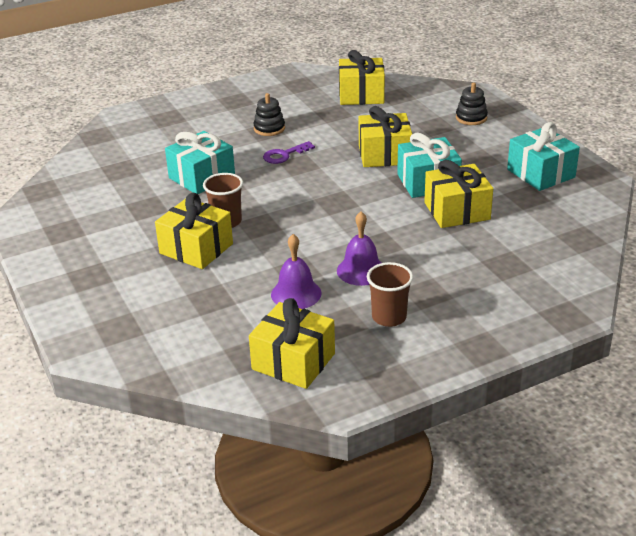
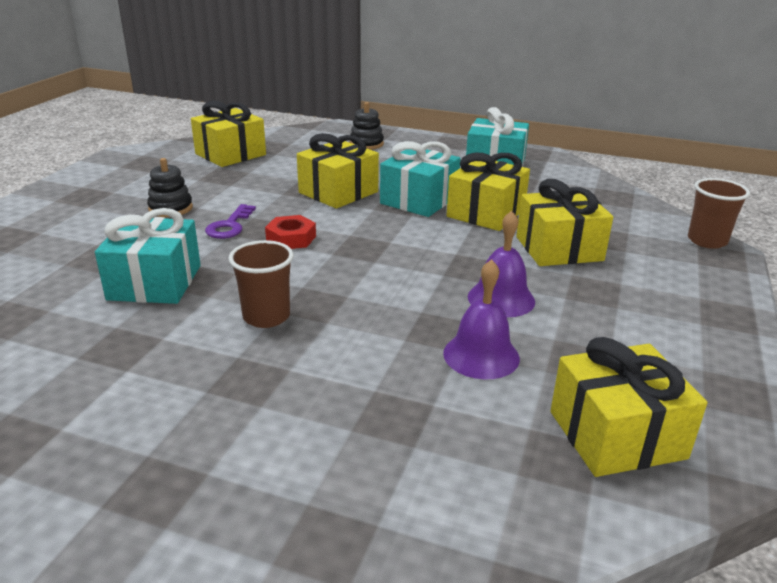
camera: 45 degrees left, 5 degrees down
yellow gift [155,192,233,269] -> yellow gift moved to [517,179,613,266]
brown cup [367,262,413,327] -> brown cup moved to [688,178,750,249]
none -> red nut [265,215,316,249]

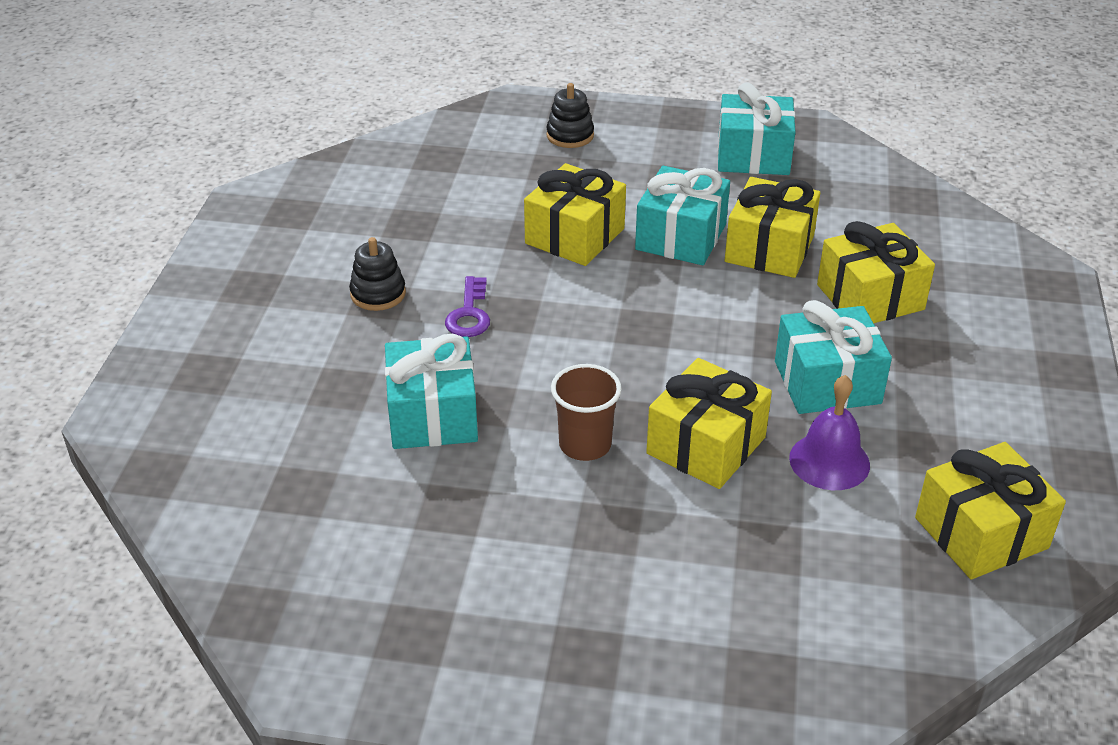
camera: 10 degrees left, 10 degrees up
yellow gift [191,101,266,167] -> yellow gift moved to [646,358,772,489]
red nut [265,215,316,249] -> none
purple bell [468,211,535,317] -> turquoise gift [775,300,892,414]
brown cup [688,178,750,249] -> none

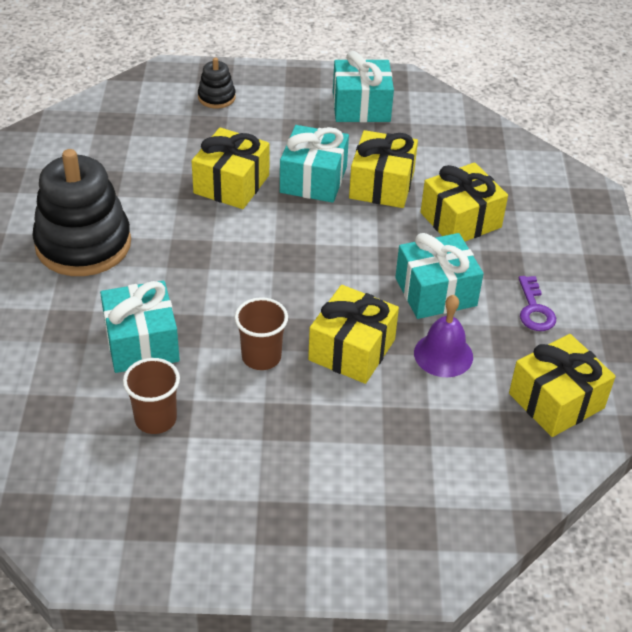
camera: 10 degrees left, 5 degrees up
black stacking toy [349,237,406,311] -> black stacking toy [32,149,131,276], size x2.18
purple key [445,276,490,337] -> purple key moved to [519,276,556,331]
none -> brown cup [123,358,180,434]

